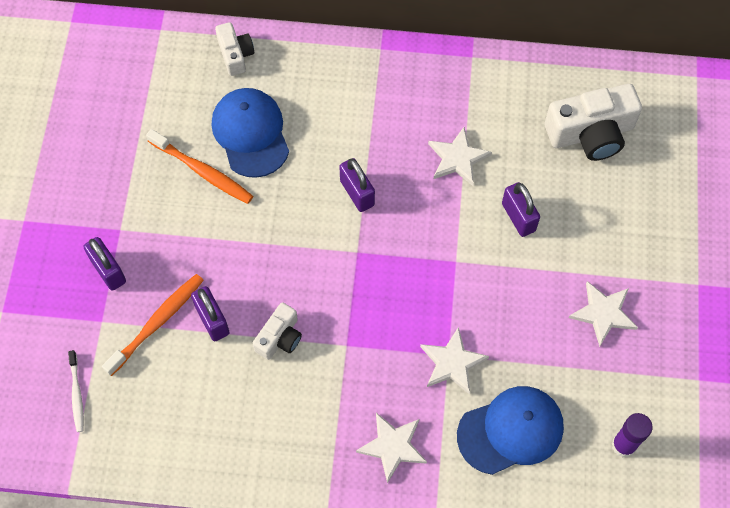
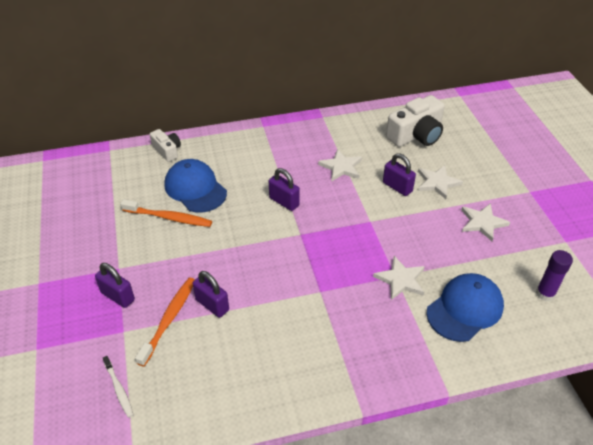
camera: 20 degrees left, 20 degrees down
white camera [253,302,302,360] -> none
white star [356,413,427,483] -> white star moved to [418,165,463,199]

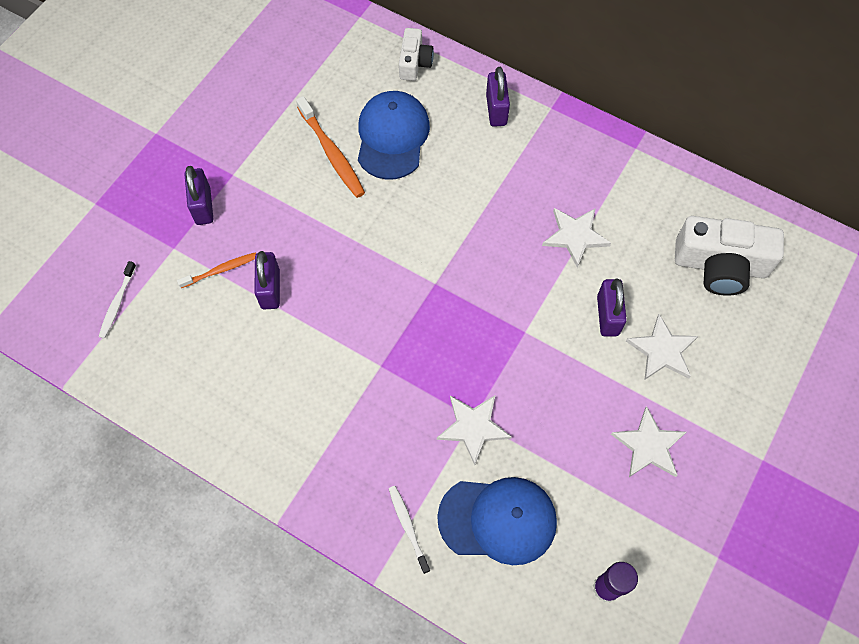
camera: 45 degrees right, 20 degrees up
orange toothbrush [135,278,195,367] -> orange toothbrush [177,252,256,288], size x0.61
purple padlock [269,168,300,211] -> purple padlock moved to [486,67,510,127]
none -> white toothbrush [389,486,430,574]

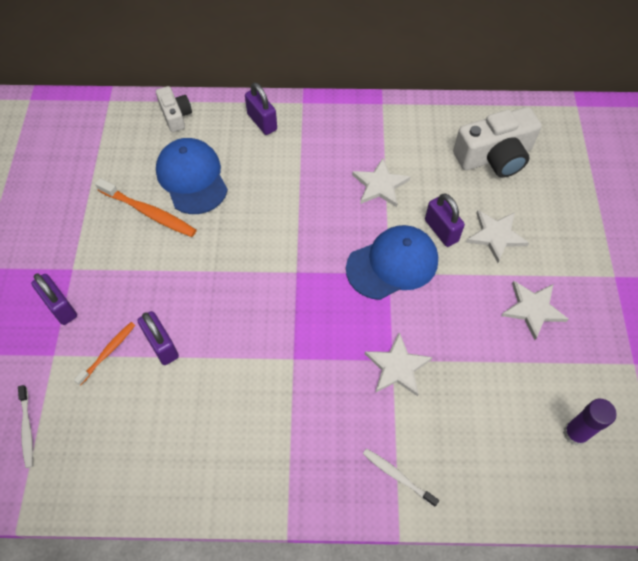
camera: 30 degrees left, 5 degrees down
blue cap [437,477,557,565] -> blue cap moved to [346,225,438,300]

